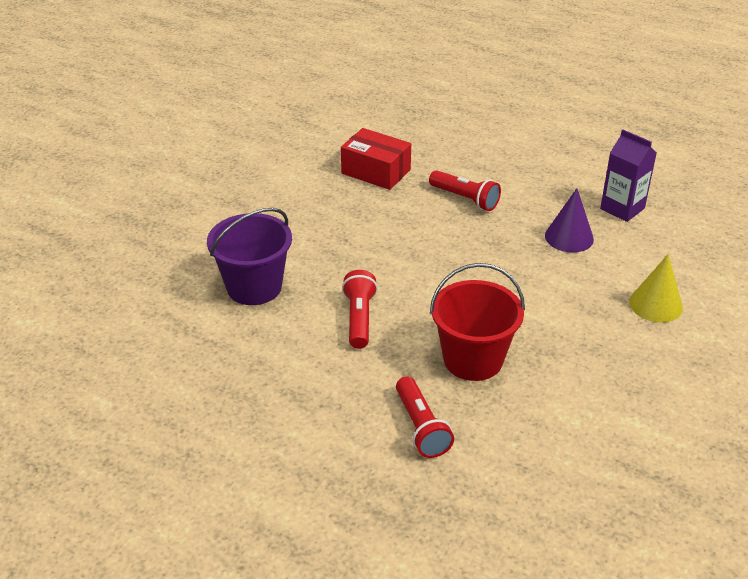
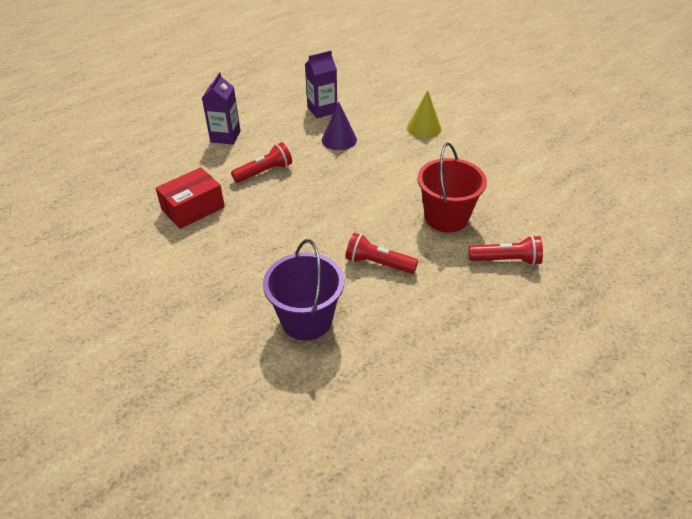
camera: 70 degrees left, 5 degrees up
none -> purple carton [202,72,240,144]

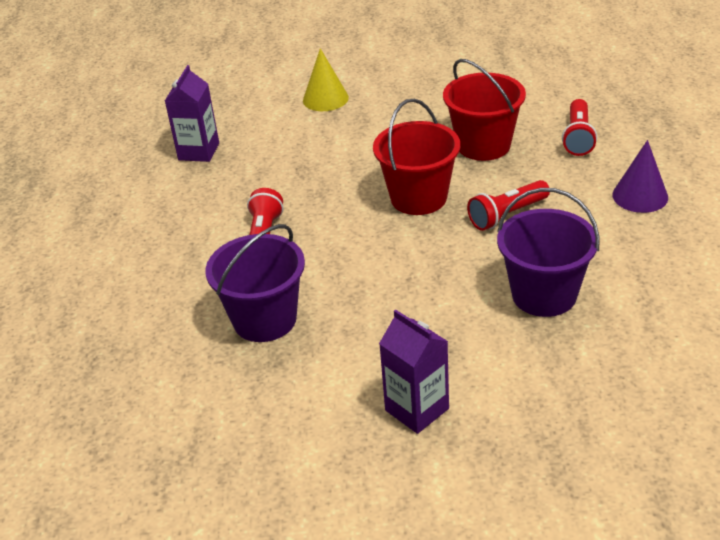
camera: 50 degrees left, 5 degrees down
red box [155,167,225,229] -> purple bucket [205,224,305,342]
purple carton [202,72,240,144] -> purple carton moved to [379,310,449,434]
purple cone [322,101,357,150] -> purple cone moved to [613,140,668,213]
red flashlight [468,235,543,265] -> red flashlight turned 150 degrees clockwise [562,99,597,156]
none -> red bucket [373,99,460,215]

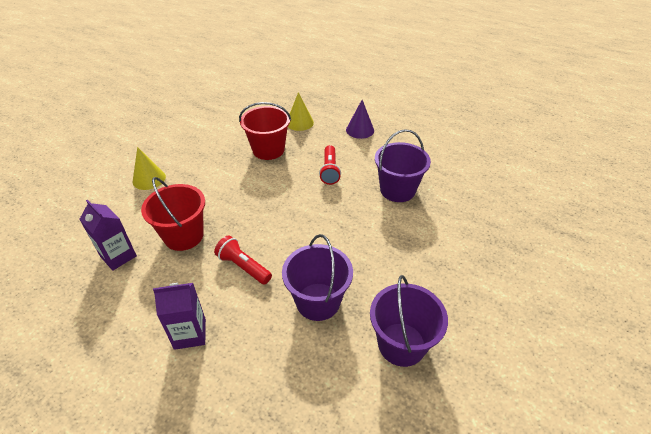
camera: 60 degrees left, 5 degrees up
red bucket [373,99,460,215] -> red bucket moved to [141,177,205,251]
purple carton [379,310,449,434] -> purple carton moved to [153,283,206,350]
red flashlight [562,99,597,156] -> yellow cone [288,92,314,131]
none -> purple bucket [370,275,448,367]

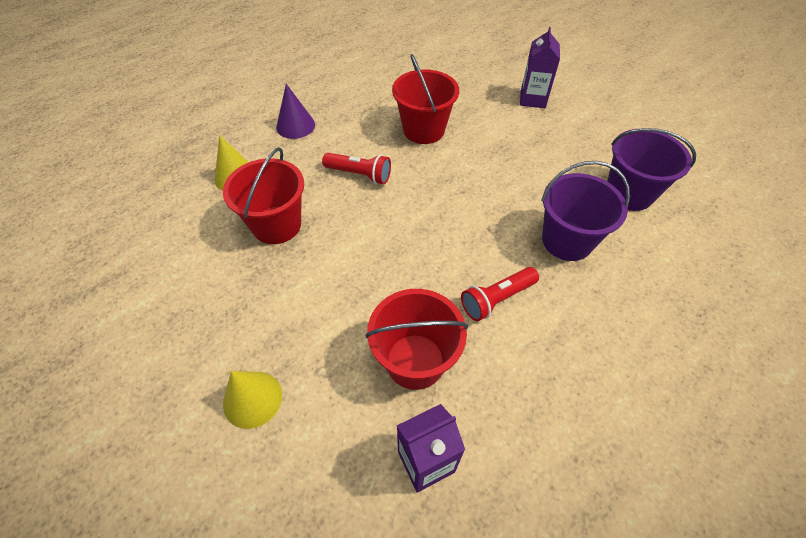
camera: 70 degrees left, 10 degrees up
purple carton [153,283,206,350] -> purple carton moved to [520,27,560,108]
purple bucket [375,129,431,202] -> red bucket [392,54,459,144]

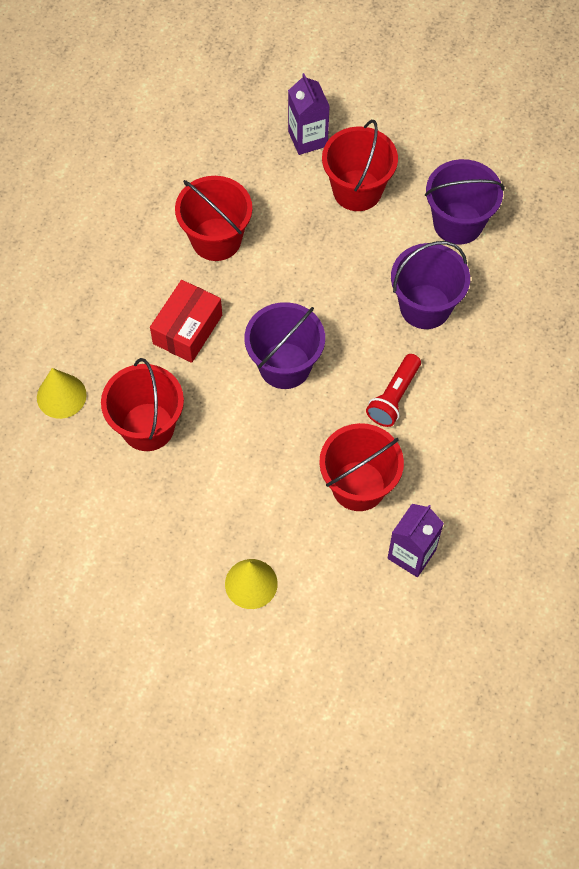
camera: 30 degrees left, 10 degrees up
purple cone [276,84,315,139] -> none
red flashlight [322,153,391,184] -> red box [150,280,222,363]
none -> purple bucket [245,302,325,389]
none -> red bucket [322,120,398,211]

